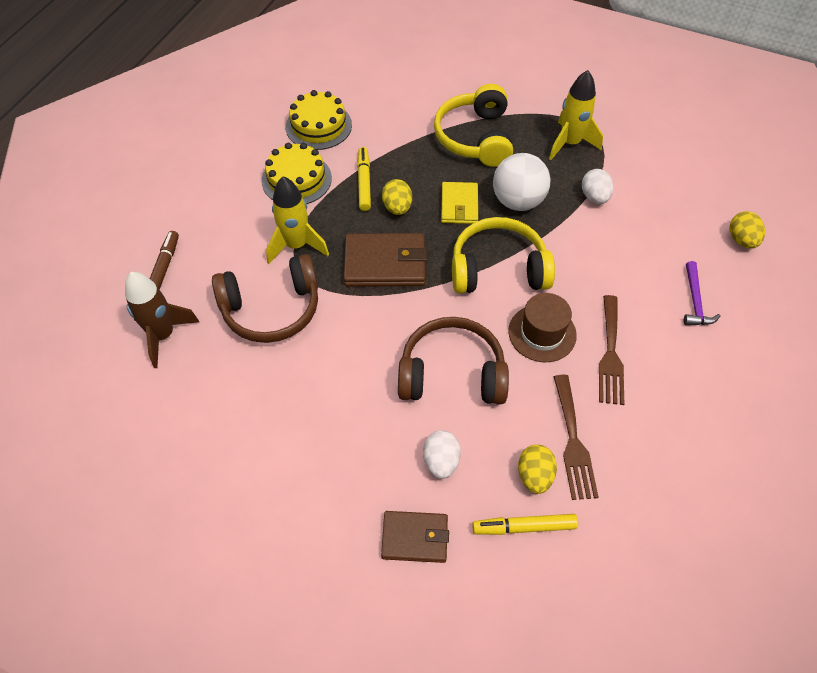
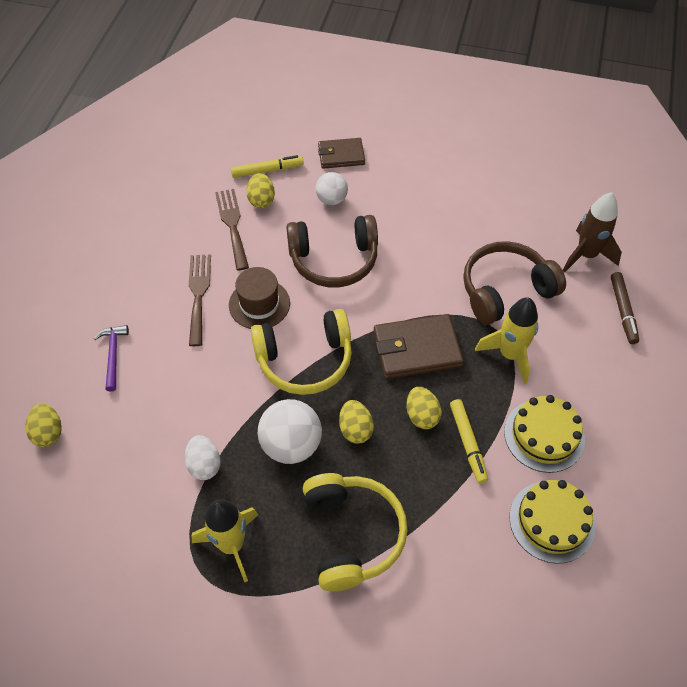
camera: 170 degrees right, 0 degrees up
white egg [423,430,461,479] -> white ball [315,172,348,205]
yellow wallet [441,182,478,224] -> yellow egg [339,400,374,444]

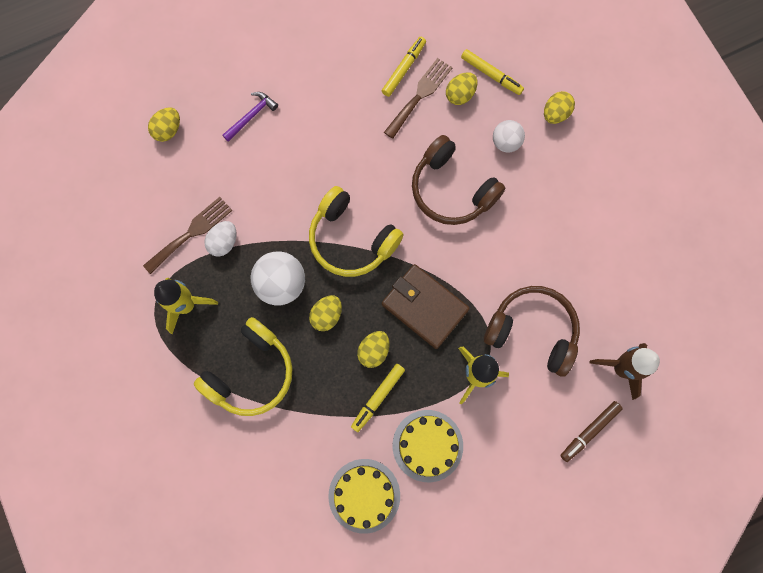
camera: 50 degrees right, 20 degrees up
brown fork [189,255,211,346] -> brown fork moved to [143,197,232,274]
brown hat [229,267,290,329] -> none
brown wallet [318,138,365,169] -> yellow egg [544,91,575,124]
none -> yellow marker [382,37,426,97]

